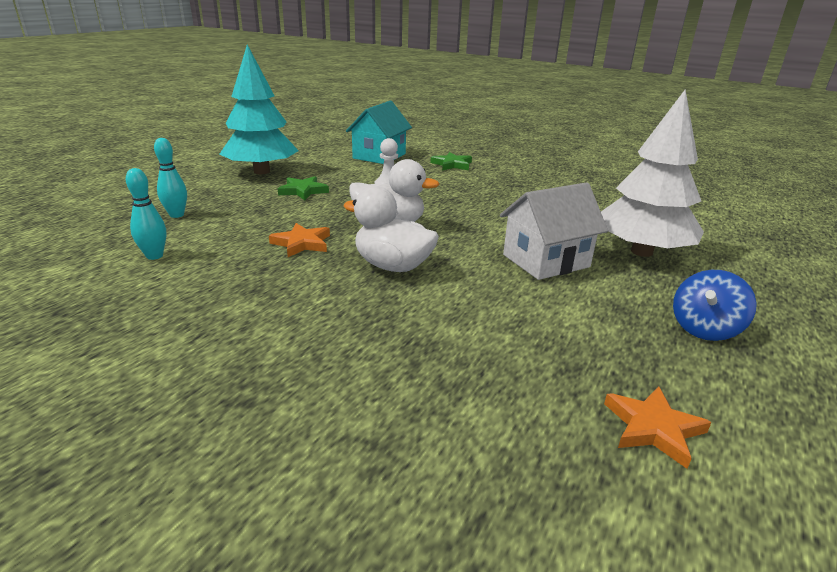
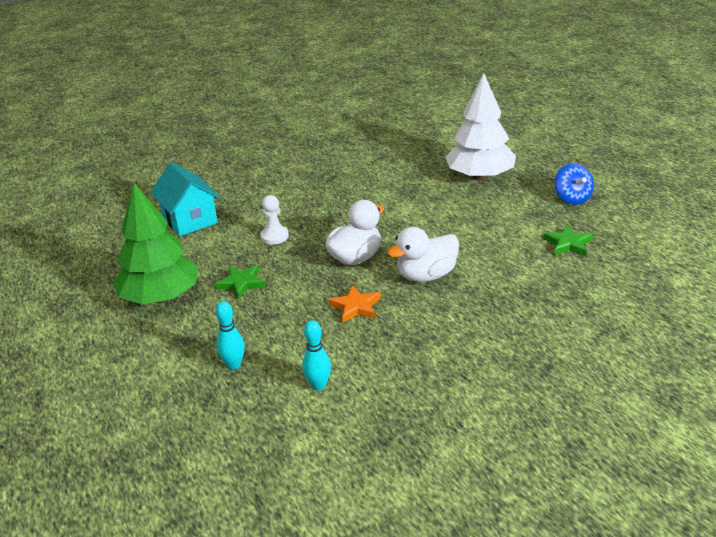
camera: 55 degrees left, 5 degrees up
turquoise tree [220,44,299,174] -> green tree [113,183,199,304]
green star [431,152,472,171] -> green star moved to [543,225,593,256]
white house [500,182,608,280] -> none
orange star [604,386,712,469] -> none

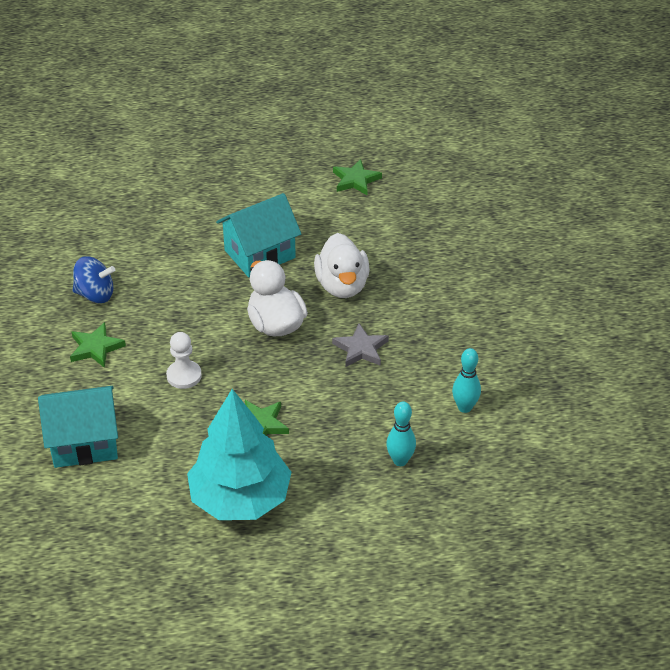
camera: 70 degrees left, 10 degrees up
green tree [113,183,199,304] -> turquoise tree [187,389,292,520]
orange star [329,285,381,323] -> grey star [332,323,389,367]
white tree [445,73,516,181] -> none
blue spinning top [554,163,594,205] -> blue spinning top moved to [73,256,115,303]
none -> green star [70,322,126,368]
none -> turquoise house [216,193,301,277]

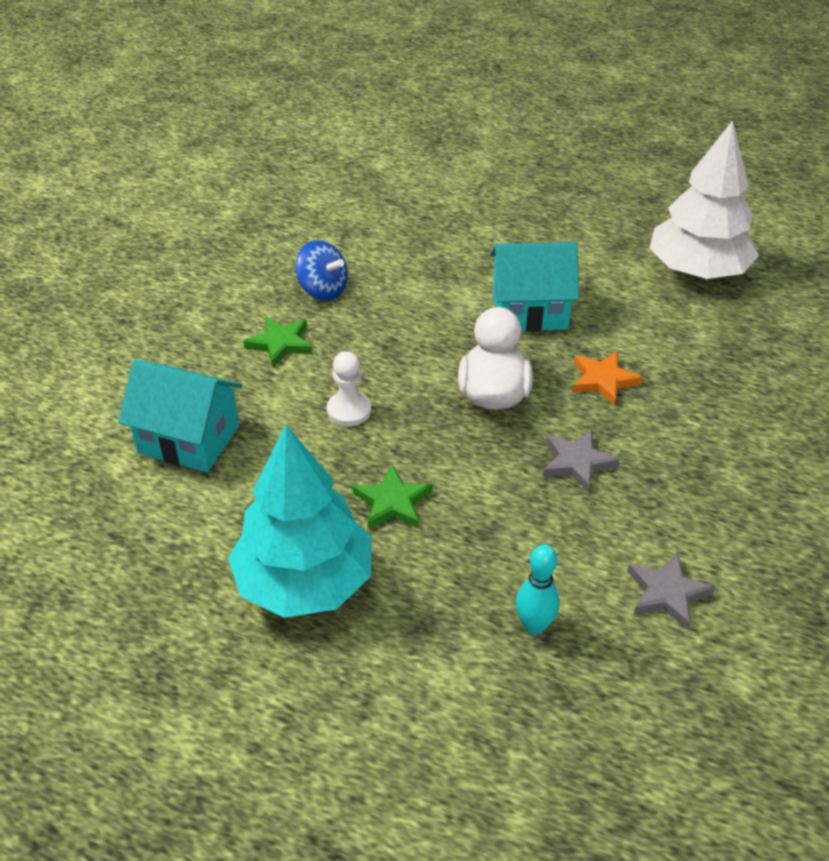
camera: 30 degrees right, 0 degrees up
white duck [314,233,370,298] -> orange star [572,351,643,406]
green star [333,159,382,195] -> white tree [649,120,759,279]
turquoise bowling pin [452,348,481,413] -> grey star [627,553,715,630]

